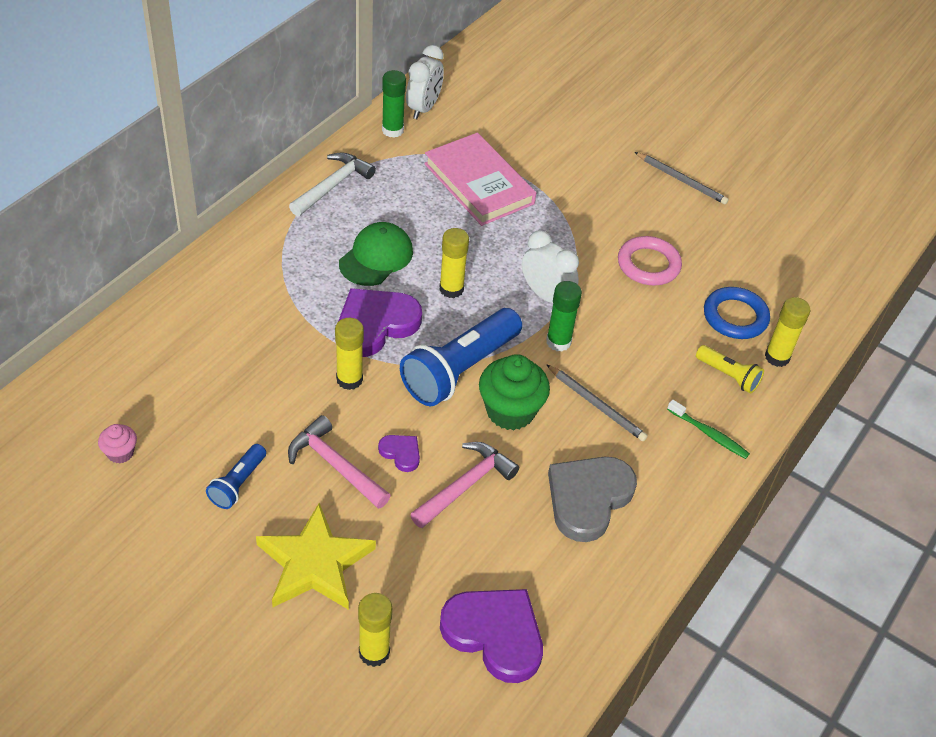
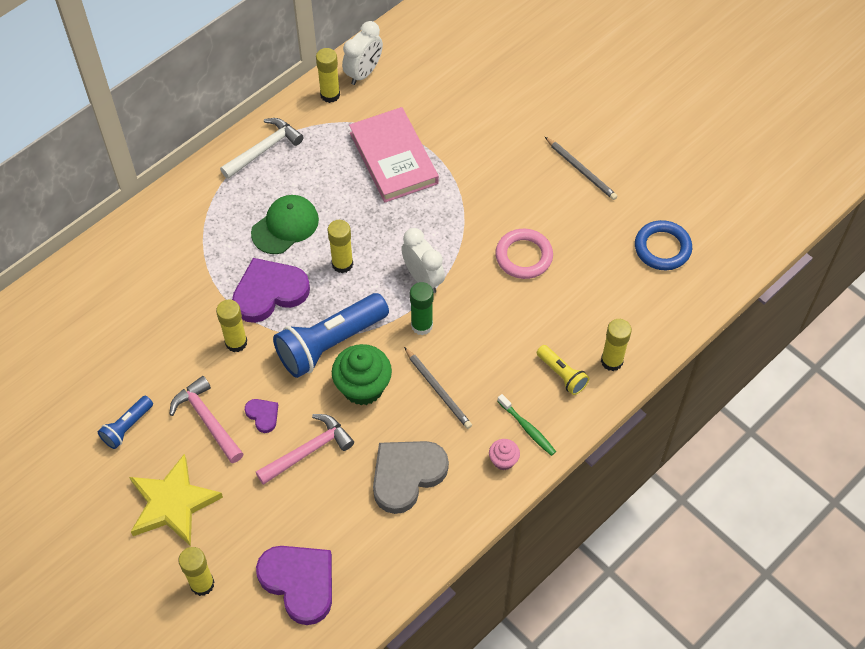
camera: 15 degrees right, 10 degrees up
pink cupcake [98,424,137,464] -> pink cupcake moved to [489,439,520,470]
green glue stick [382,70,406,138] -> yellow glue stick [316,48,340,103]
blue ring [704,287,770,339] -> blue ring moved to [635,220,692,270]

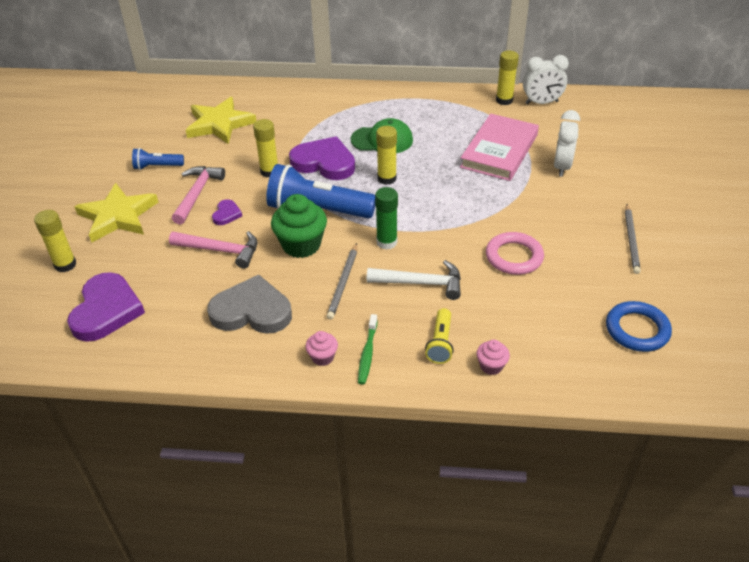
camera: 50 degrees right, 15 degrees down
white hammer [220,118,304,179] -> white hammer moved to [367,260,461,300]
white clock [401,228,445,293] -> white clock moved to [554,110,580,177]
yellow glue stick [601,319,632,371] -> pink cupcake [477,340,510,375]
none -> yellow star [186,97,256,144]

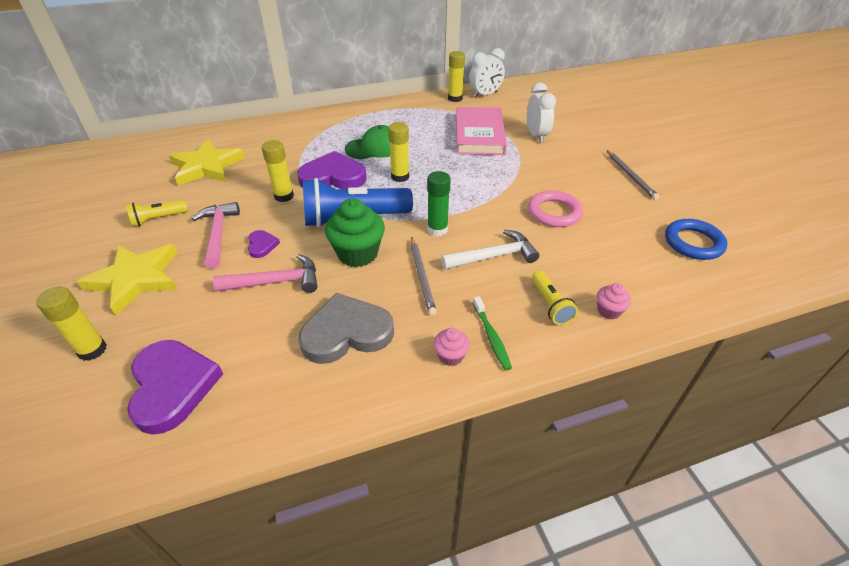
camera: 25 degrees left, 0 degrees up
blue flashlight [132,148,184,170] -> yellow flashlight [126,200,188,227]

